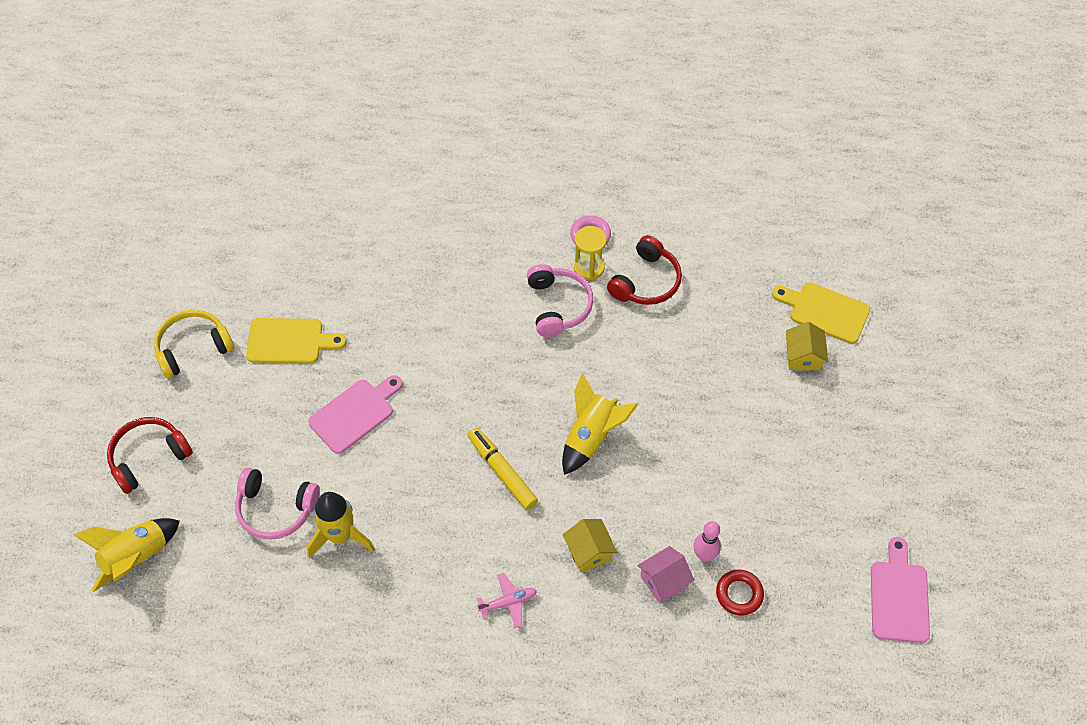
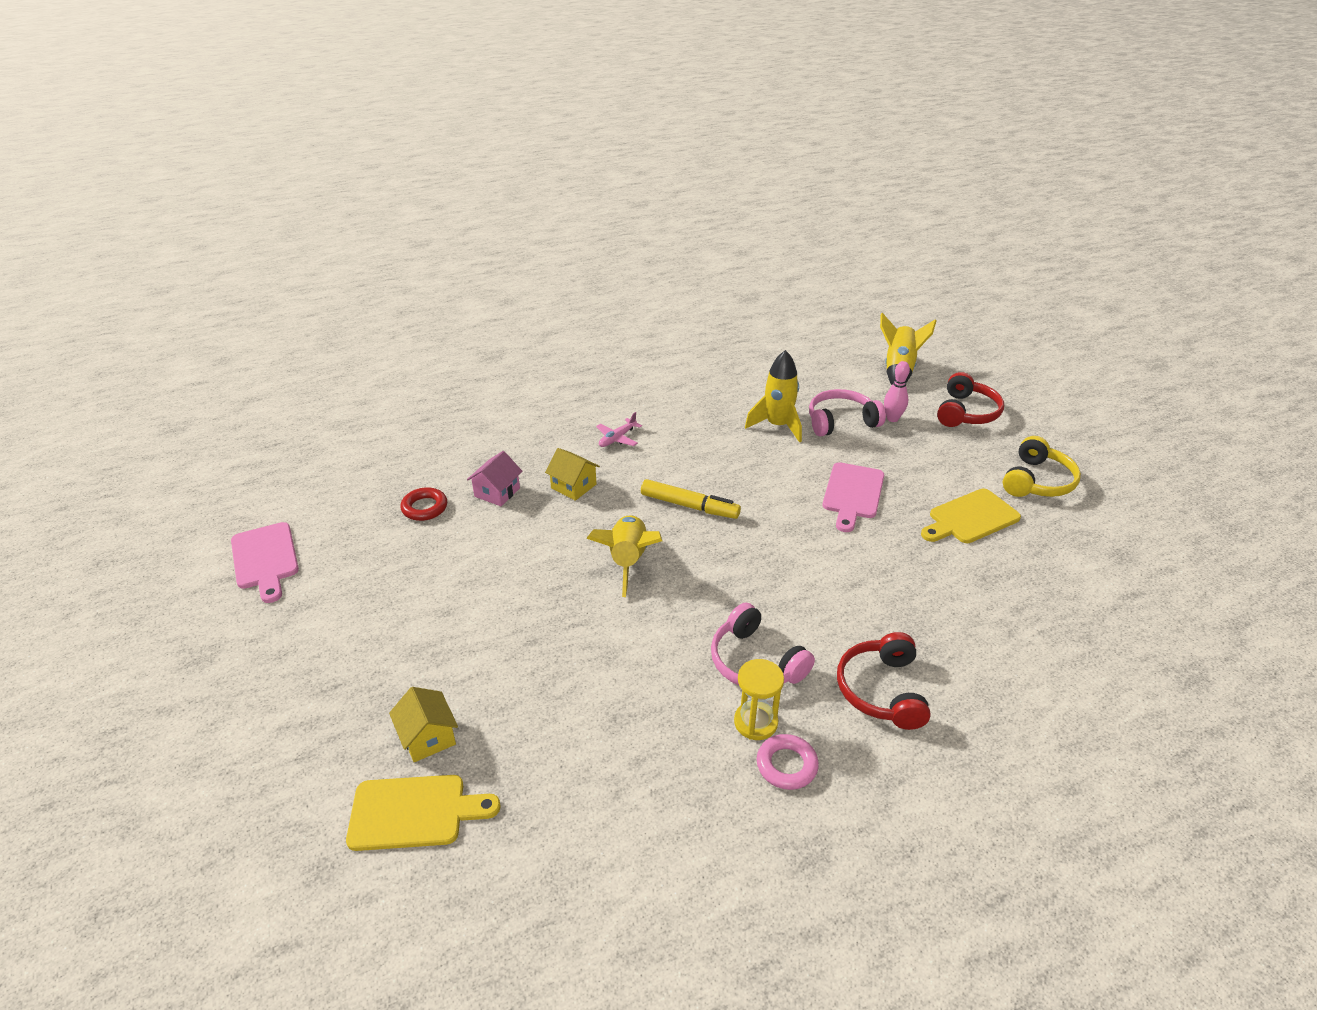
camera: 150 degrees right, 20 degrees down
red headphones [607,235,682,305] -> red headphones moved to [837,632,931,730]
pink bowling pin [693,521,721,561] -> pink bowling pin moved to [884,361,910,422]

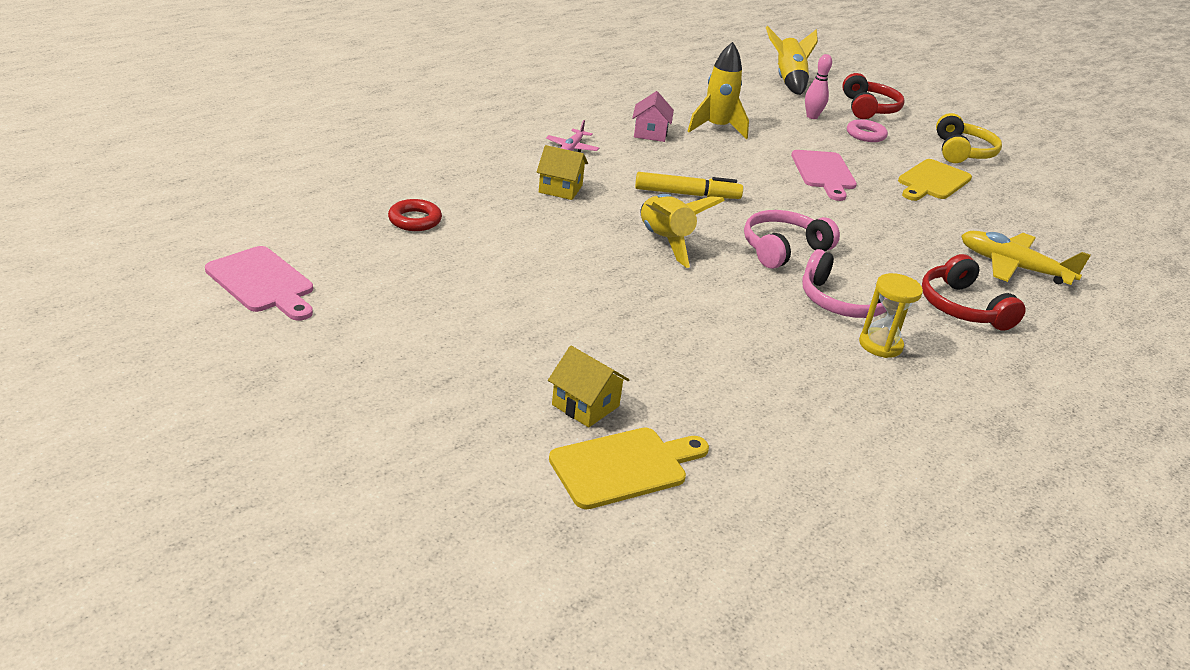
camera: 25 degrees left, 5 degrees down
pink house [467,451,522,506] -> pink house moved to [632,91,674,142]
pink ring [757,734,819,790] -> pink ring moved to [847,119,888,142]
pink headphones [809,389,886,436] -> pink headphones moved to [744,210,840,269]
none -> yellow plane [961,231,1091,285]

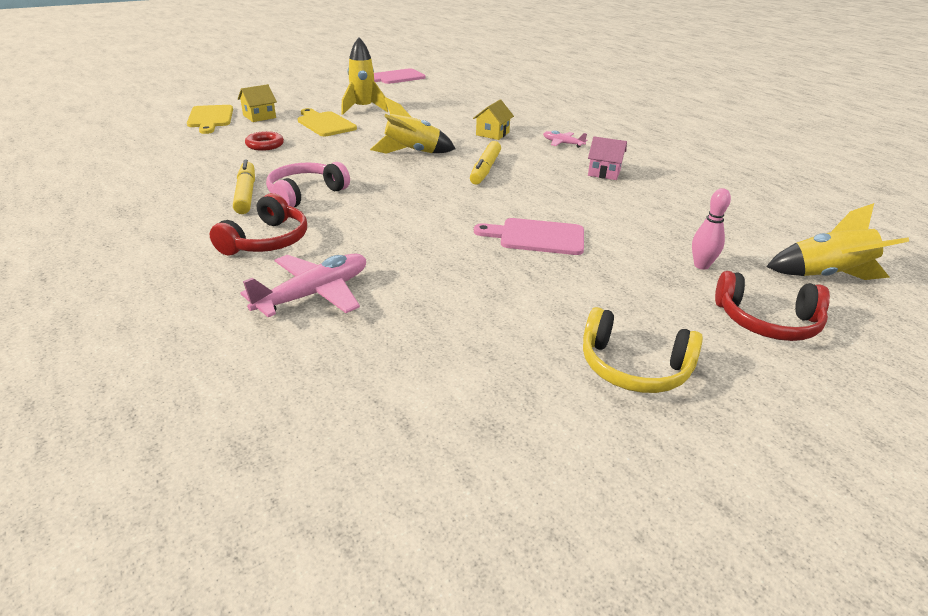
camera: 105 degrees right, 0 degrees up
red ring [388,199,442,231] -> red ring moved to [245,131,284,151]
yellow rocket [688,42,749,139] -> yellow rocket moved to [341,37,388,115]
pink headphones [744,210,840,269] -> none
pink ring [847,119,888,142] -> none
yellow hourglass [859,273,923,358] -> yellow marker [233,159,255,214]
yellow cutting board [898,159,972,201] -> yellow cutting board moved to [298,108,357,136]
red headphones [922,254,1026,331] -> red headphones turned 120 degrees clockwise [210,193,307,255]
yellow plane [961,231,1091,285] -> pink plane [240,254,366,317]

